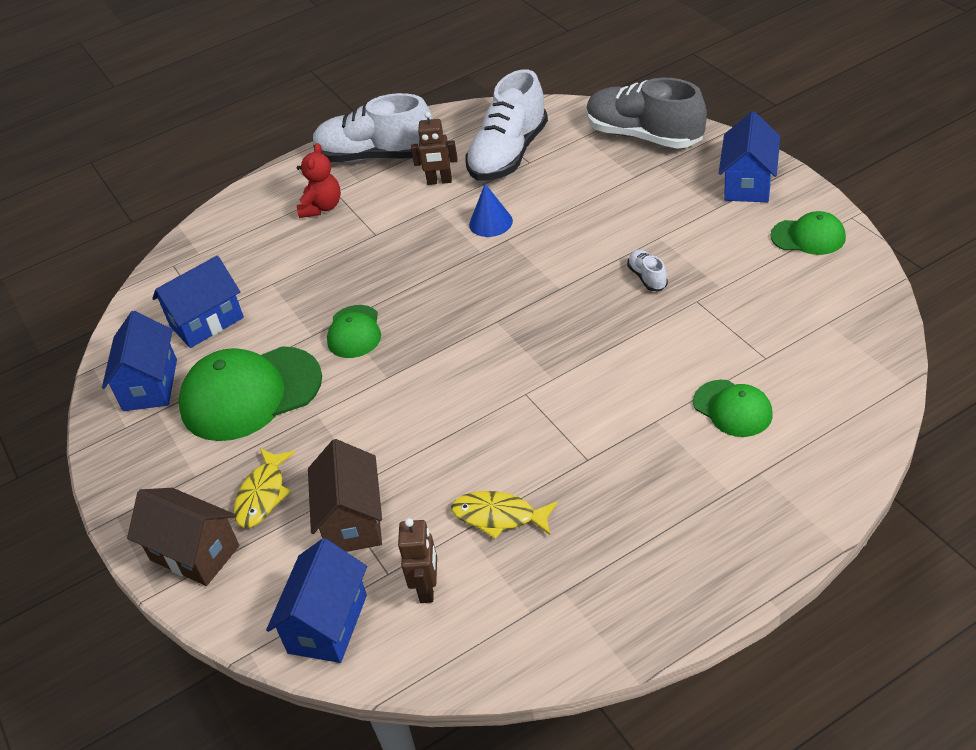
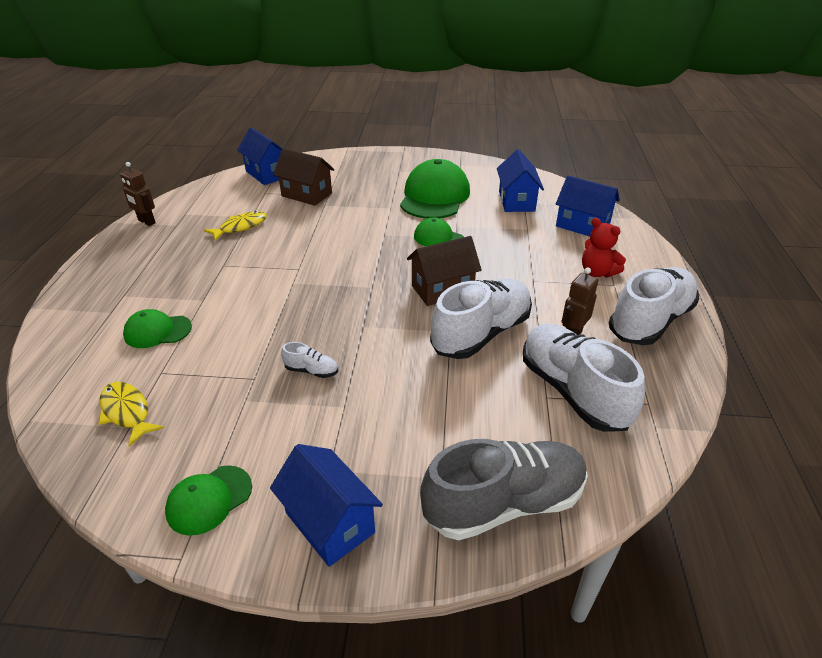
camera: 120 degrees right, 5 degrees down
blue house [102,311,177,411] -> blue house moved to [556,176,620,237]
brown house [127,488,240,586] -> brown house moved to [407,236,482,306]
yellow fish [234,448,295,528] -> yellow fish moved to [98,382,164,447]
brown robot [398,518,437,603] -> brown robot moved to [120,162,156,226]
blue cone [469,184,513,237] -> white shoe [430,279,532,359]

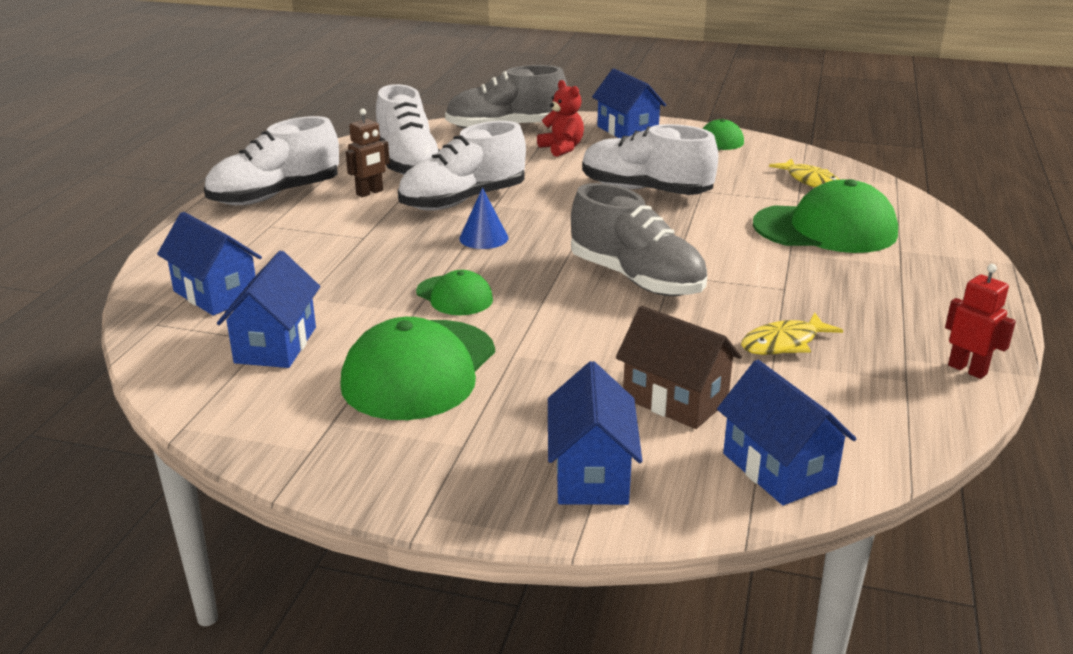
camera: 170 degrees left, 10 degrees down
brown robot [120,162,156,226] -> red robot [945,264,1016,379]
green cap [123,309,192,348] -> green cap [753,179,898,253], size x1.89
white shoe [281,342,338,378] -> white shoe [582,124,718,195], size x2.41
brown house [407,236,482,306] -> blue cone [459,188,508,249]
red teddy bear [582,218,626,278] -> red teddy bear moved to [537,80,584,157]
none -> blue house [548,361,642,505]
none -> grey shoe [571,183,707,296]

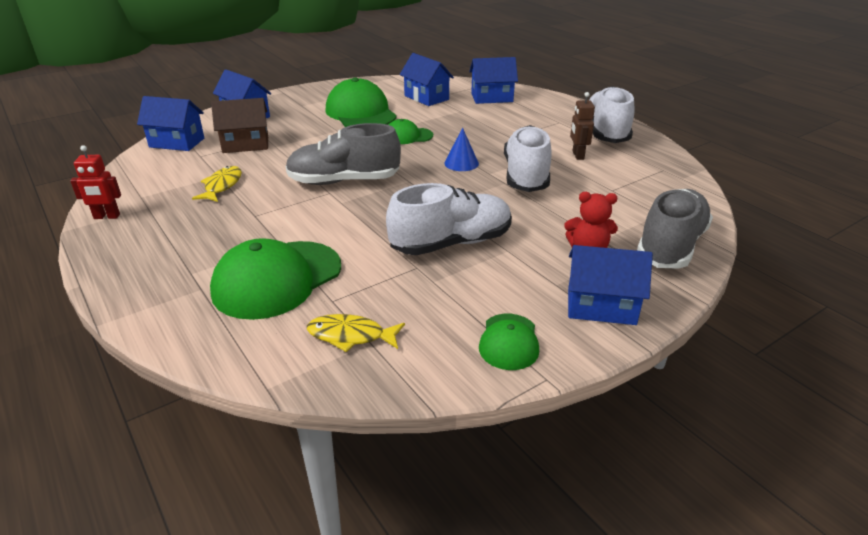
camera: 130 degrees right, 5 degrees up
white shoe [376,84,440,175] -> none

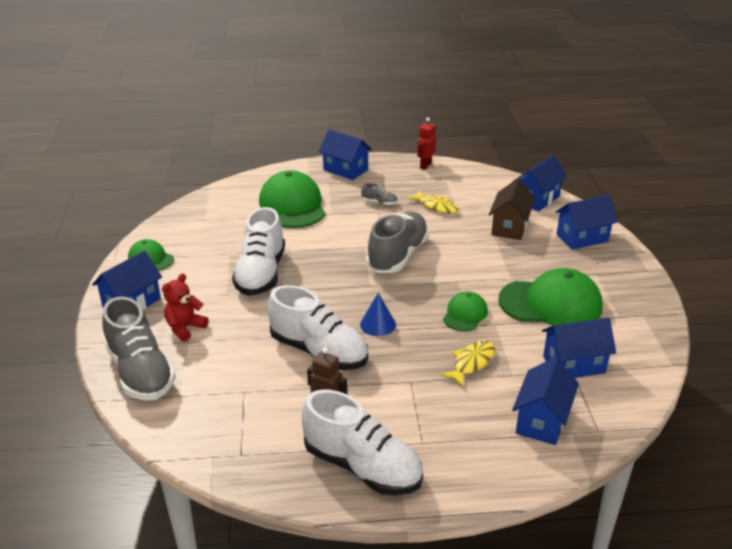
camera: 120 degrees right, 0 degrees up
yellow fish [307,314,405,352] -> yellow fish moved to [440,340,495,387]
none -> blue house [319,129,372,180]
none -> grey shoe [361,183,397,205]

